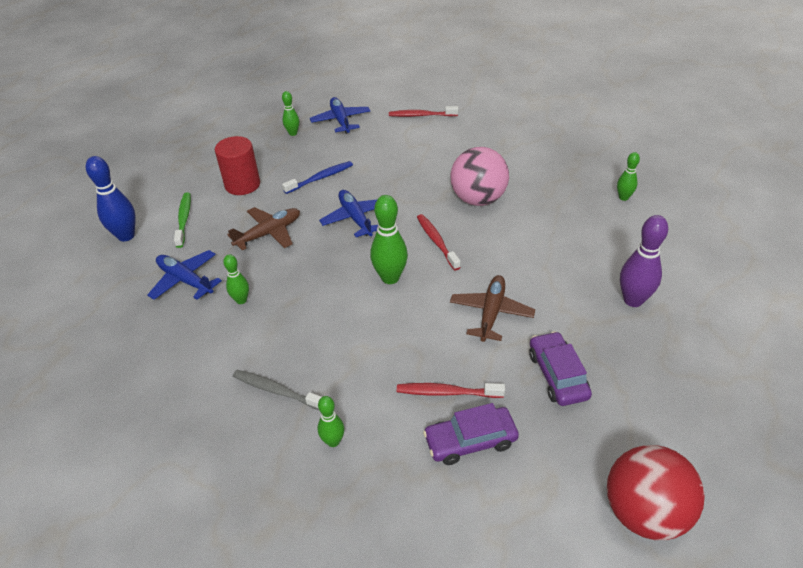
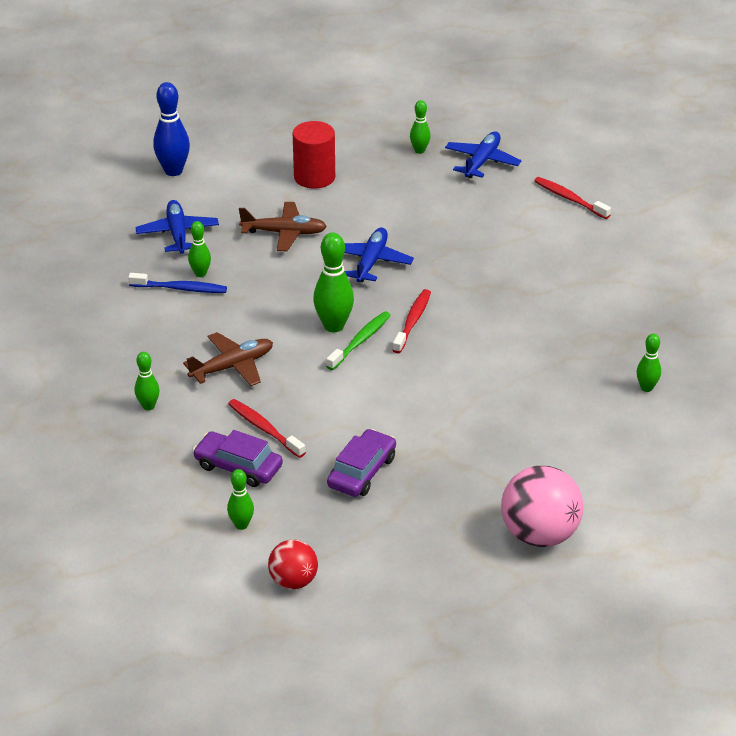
camera: 40 degrees right, 5 degrees down
green toothbrush [174,192,191,248] -> green toothbrush moved to [326,312,391,370]
grey toothbrush [233,370,322,411] -> none
blue toothbrush [282,161,353,194] -> blue toothbrush moved to [128,273,227,293]
pink ball [450,147,509,206] -> pink ball moved to [501,466,583,547]
brown plane [450,275,535,342] -> brown plane moved to [183,332,273,386]
red ball [607,445,705,540] -> red ball [268,539,318,589], size x0.60
purple bowling pin [620,215,668,307] -> none
none -> green bowling pin [227,469,254,530]

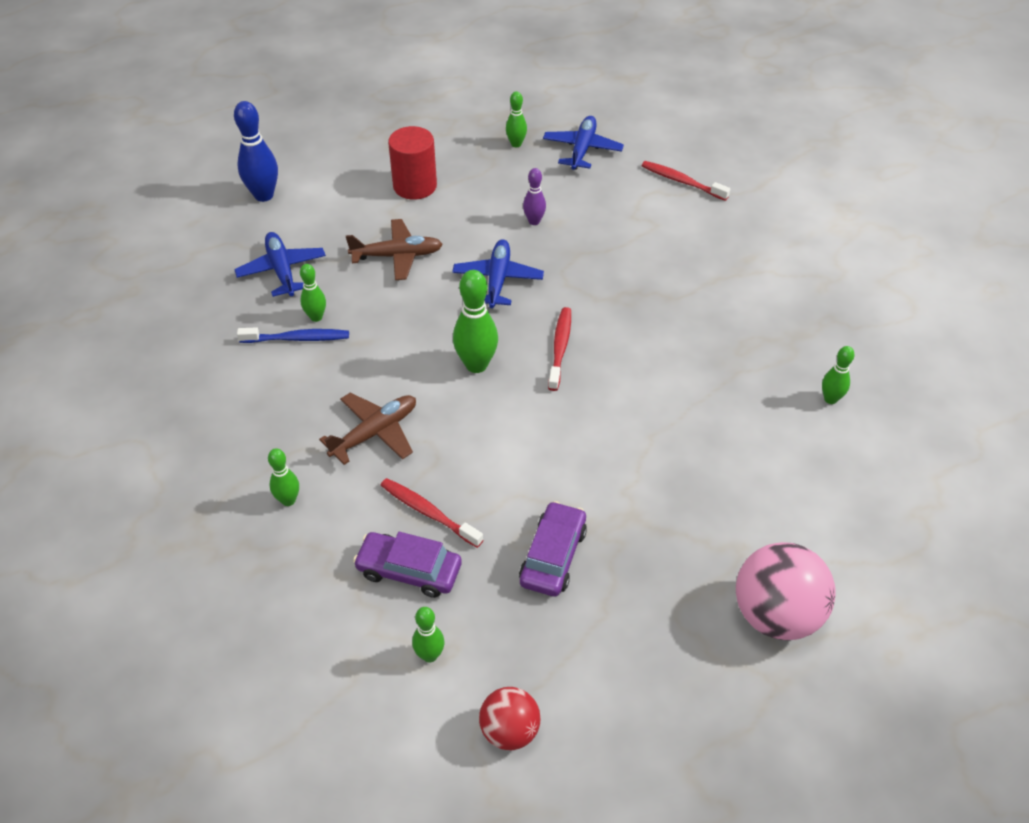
camera: 10 degrees left, 10 degrees up
green toothbrush [326,312,391,370] -> none
none -> purple bowling pin [523,168,546,225]

